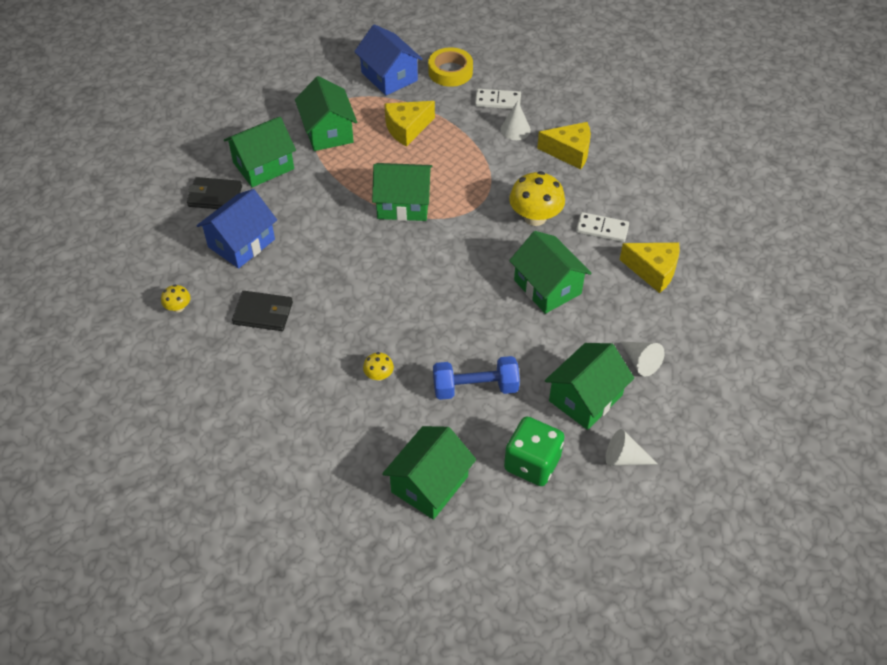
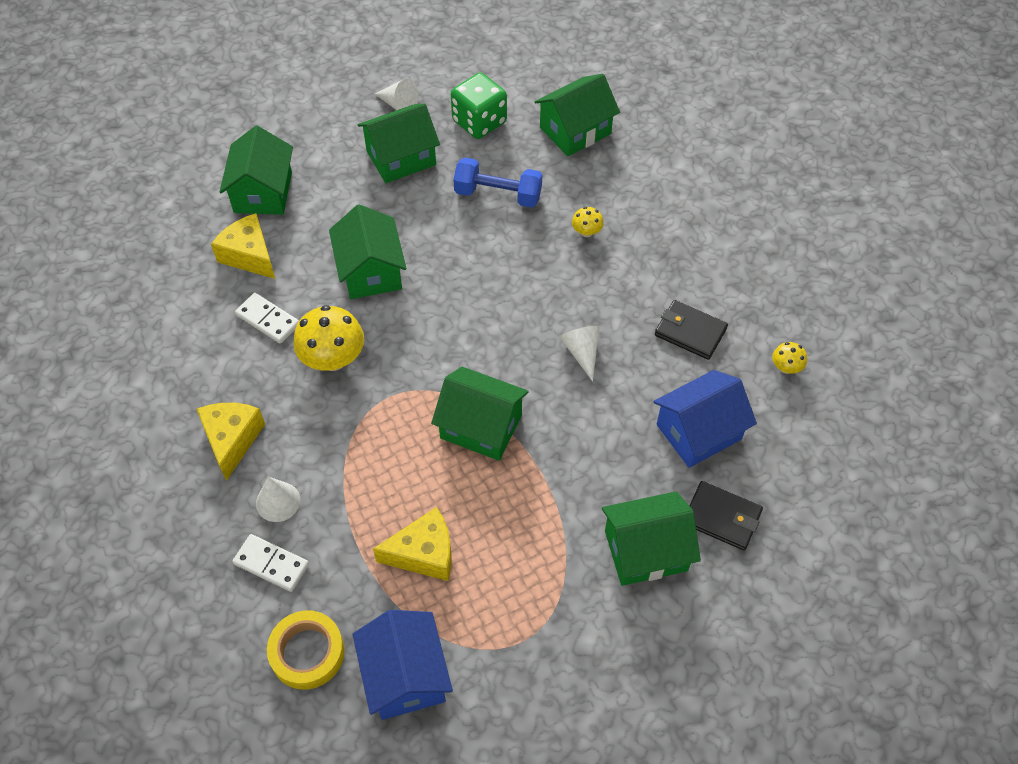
camera: 160 degrees left, 5 degrees up
green house [295,76,357,151] -> green house moved to [220,126,293,215]
yellow cheese [537,122,591,169] -> yellow cheese turned 60 degrees clockwise [197,403,265,481]
white cone [620,341,665,376] -> white cone moved to [560,326,600,382]

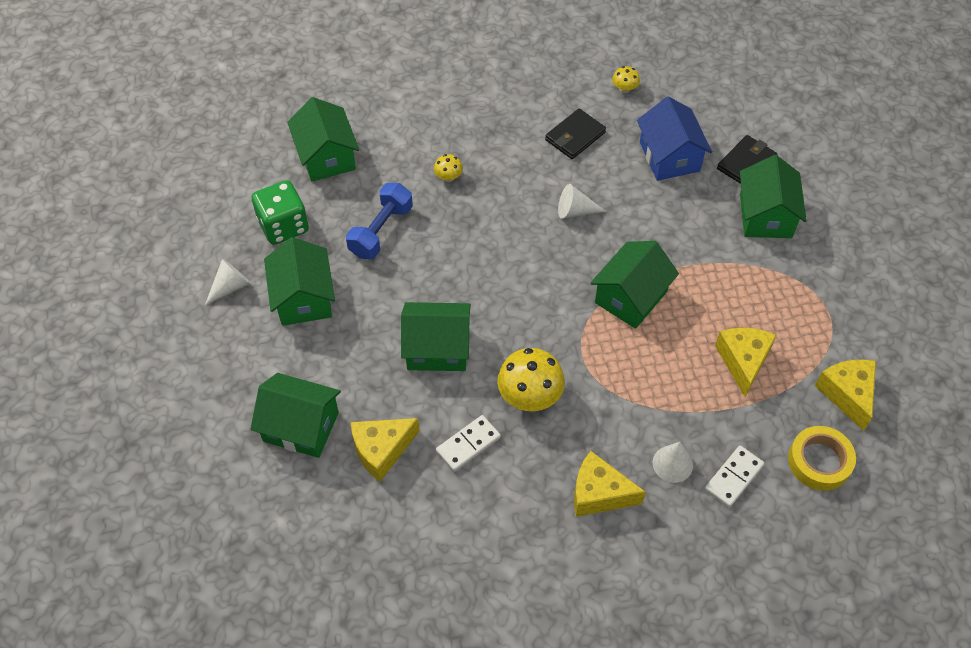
camera: 75 degrees left, 0 degrees up
blue house [353,610,453,720] -> yellow cheese [815,360,876,431]

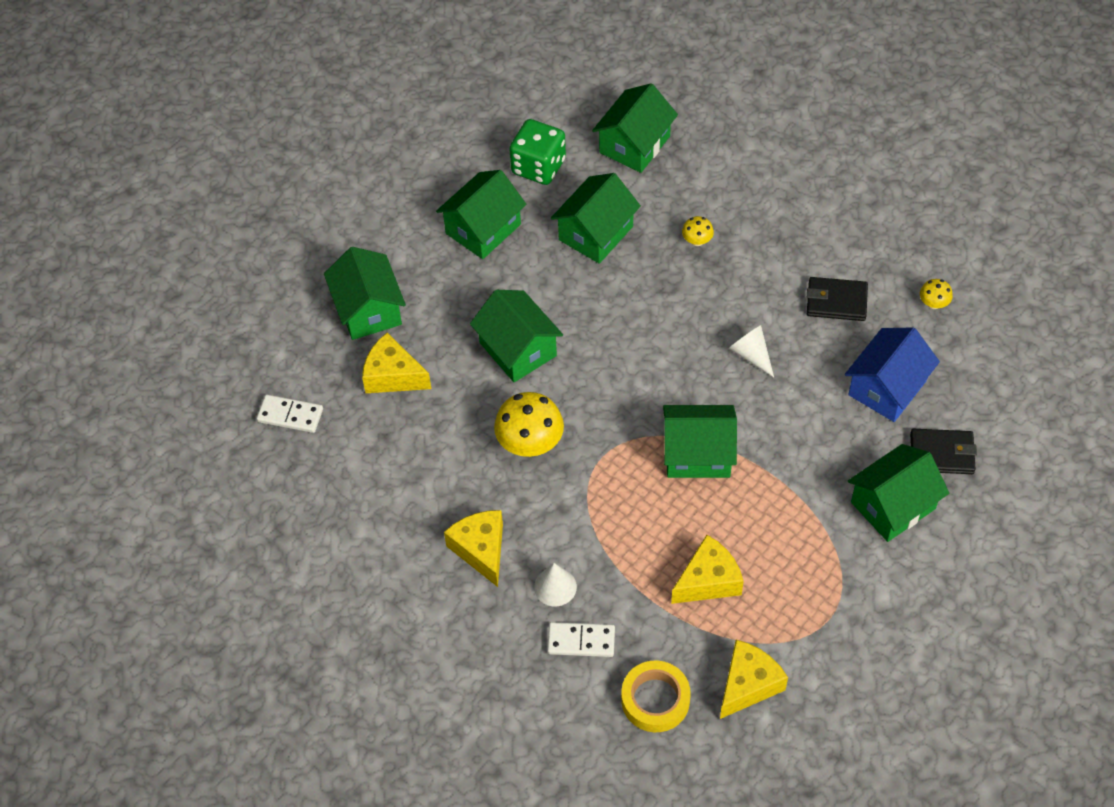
camera: 55 degrees right, 0 degrees up
white cone [205,259,251,305] -> none
blue dumbbell [346,183,413,259] -> green house [551,173,641,264]
white domino [436,415,501,472] -> white domino moved to [256,395,323,433]

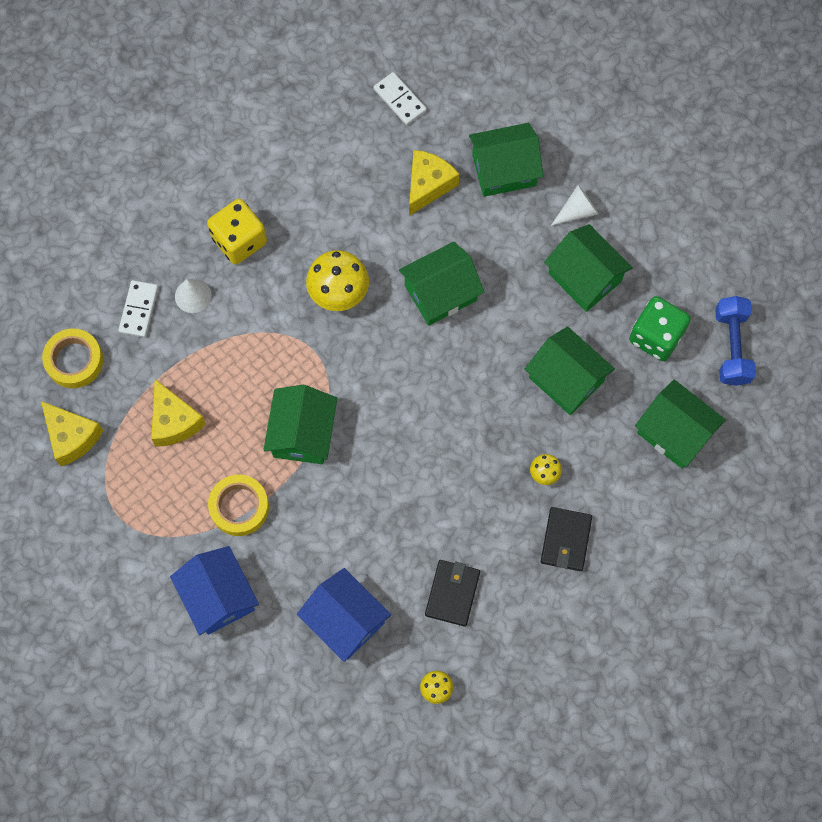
camera: 95 degrees right, 15 degrees up
white domino [256,395,323,433] -> white domino turned 60 degrees counterclockwise [374,72,427,125]
yellow cheese [444,510,503,587] -> yellow dice [207,199,267,264]
white cone [729,325,774,377] -> white cone moved to [551,185,598,226]
green house [848,444,949,542] -> blue house [170,546,259,635]
black wallet [910,429,977,474] -> black wallet moved to [541,507,592,571]
none -> yellow tape [208,475,269,536]
none -> blue dumbbell [715,296,756,386]

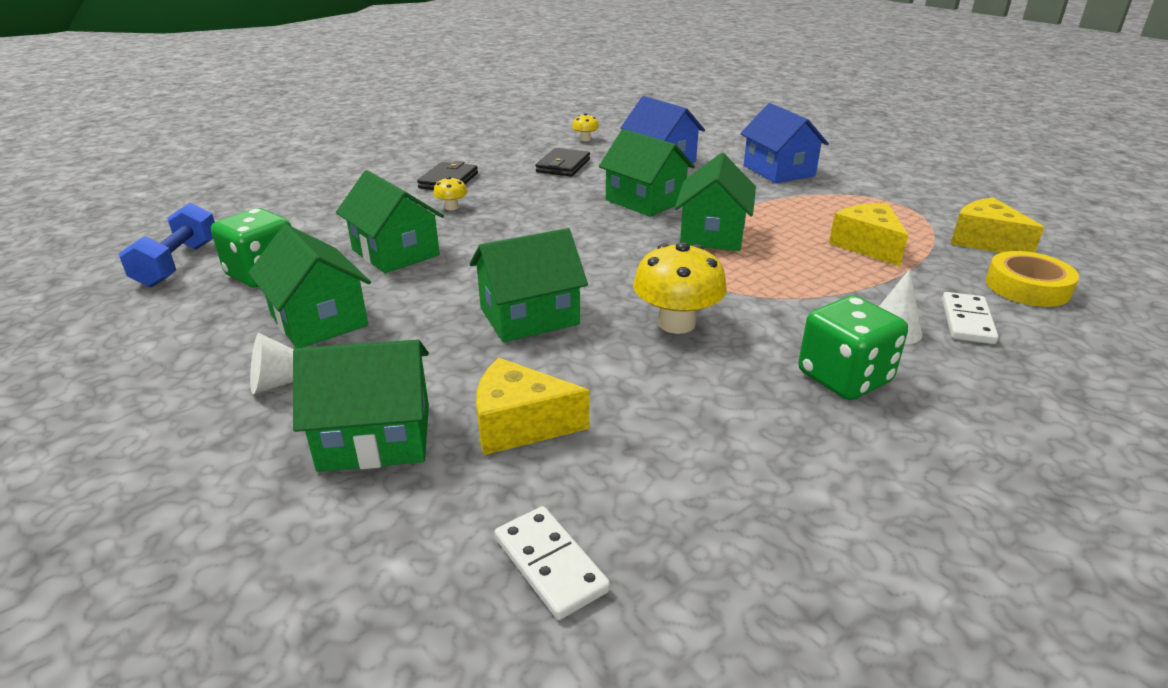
camera: 175 degrees left, 40 degrees down
yellow dice [207,199,267,264] -> green dice [798,296,908,400]
yellow tape [208,475,269,536] -> none
yellow cheese [409,150,459,216] -> yellow cheese turned 60 degrees clockwise [476,358,589,455]
green house [635,380,726,468] -> green house moved to [599,129,695,217]

